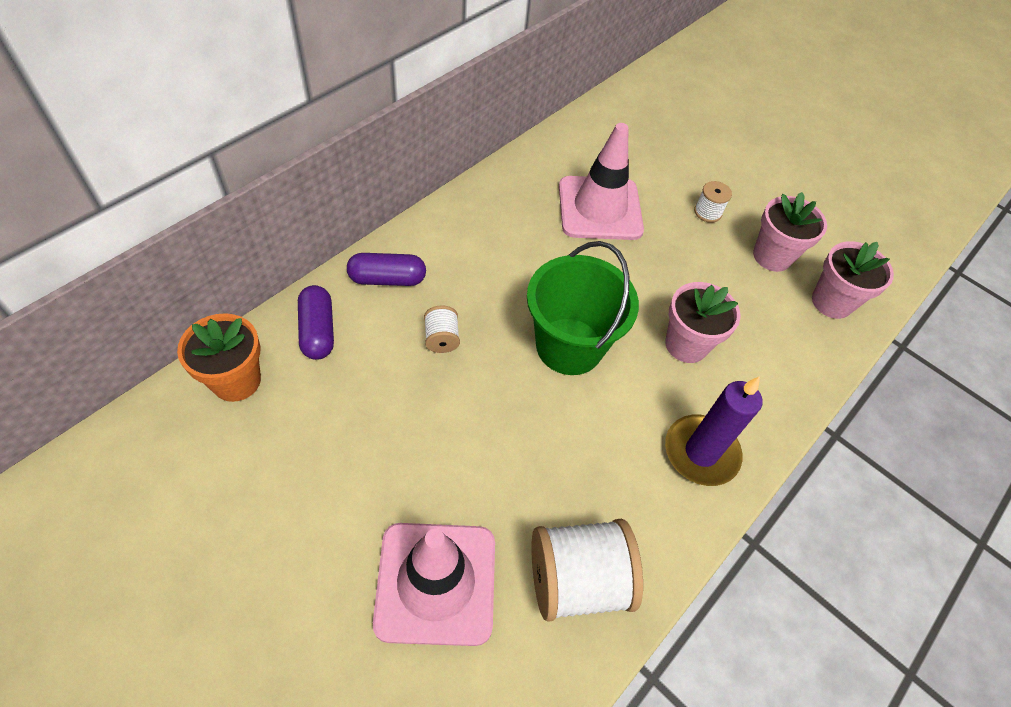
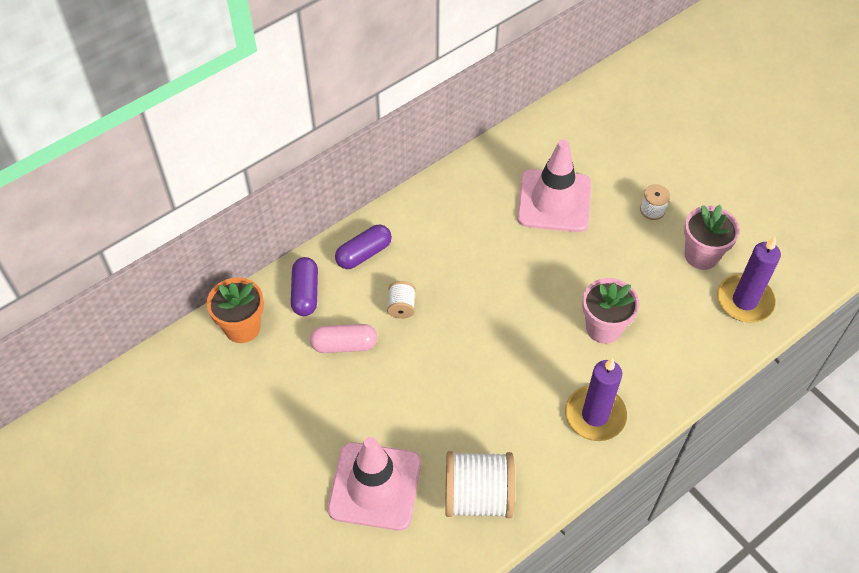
camera: 15 degrees right, 0 degrees up
purple capsule [347,253,426,286] -> purple capsule turned 45 degrees counterclockwise [335,225,392,269]
green bucket [527,241,639,375] -> none
pink flower pot [812,241,894,319] -> purple candle [717,236,781,323]
none -> pink capsule [310,324,377,353]

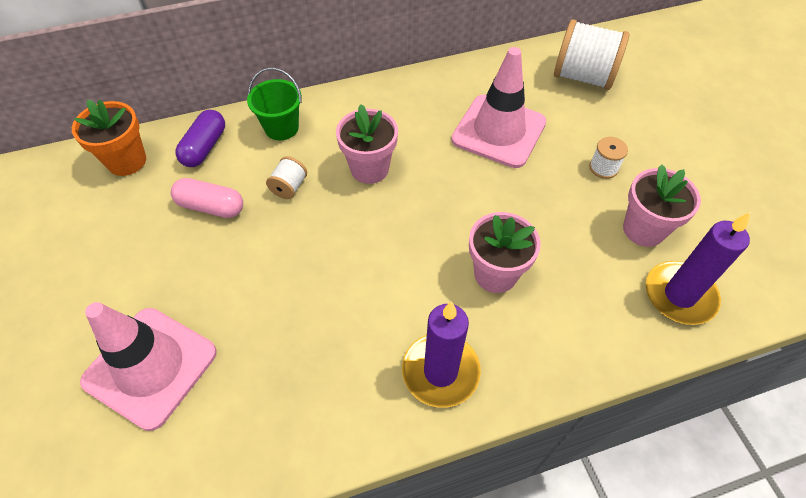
camera: 20 degrees right, 0 degrees up
purple capsule [335,225,392,269] -> green bucket [247,68,302,140]
white spool [445,451,515,518] -> white spool moved to [554,19,630,90]
none -> pink flower pot [336,104,398,184]

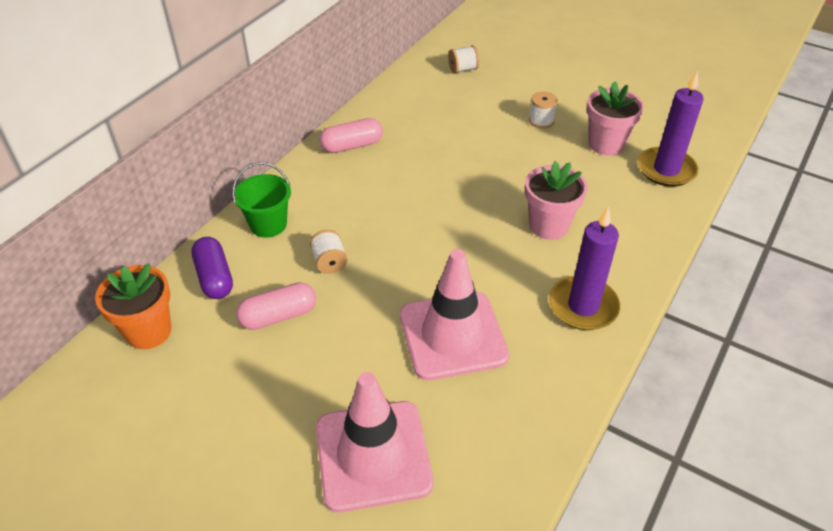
camera: 40 degrees left, 10 degrees down
pink flower pot [336,104,398,184] -> none
pink traffic cone [451,47,547,168] -> pink traffic cone moved to [400,249,509,380]
white spool [554,19,630,90] -> white spool [448,45,479,74], size x0.48
none -> pink capsule [319,118,383,153]

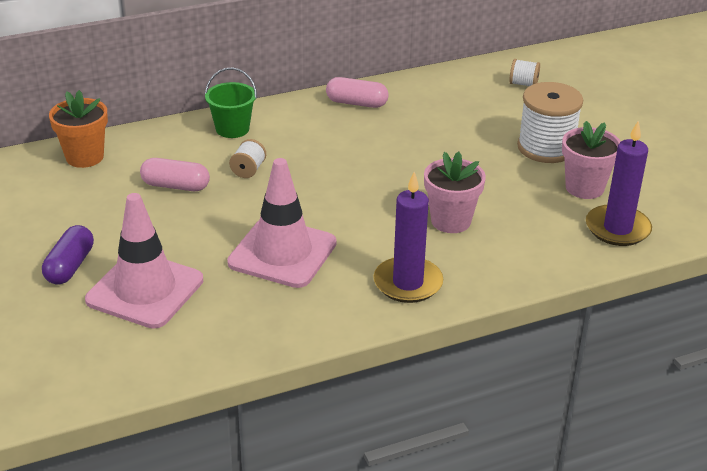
camera: 35 degrees right, 10 degrees down
purple capsule [191,237,233,299] -> purple capsule moved to [42,225,94,285]
white spool [529,92,558,128] -> white spool [517,82,583,163], size x2.10

